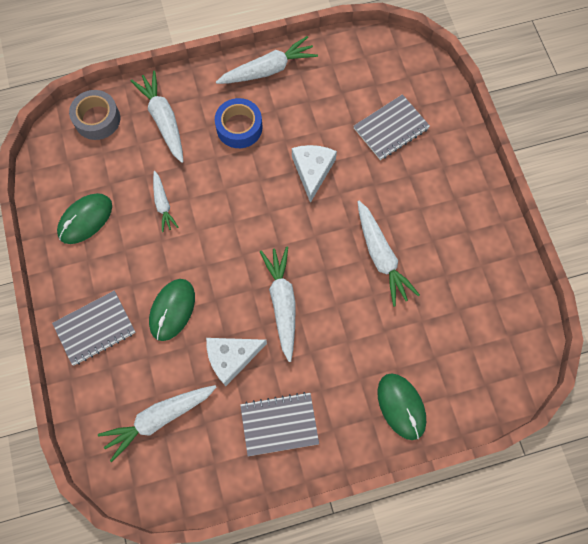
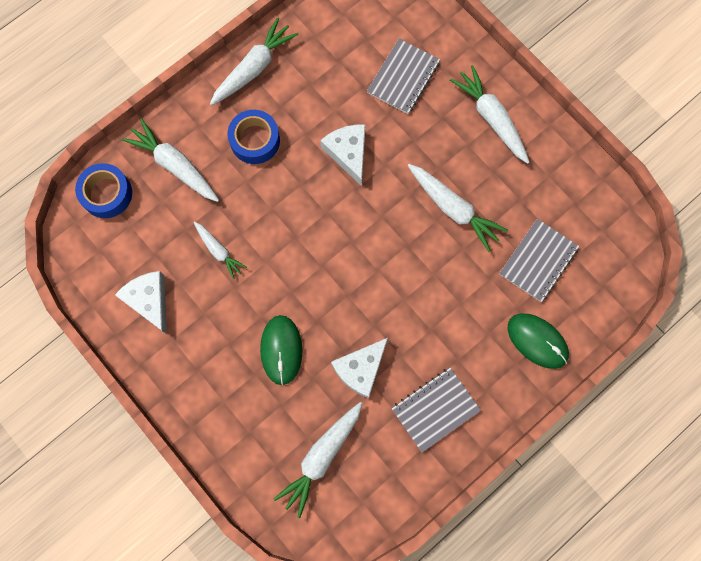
camera: 25 degrees left, 5 degrees up
grey notebook [52,291,136,365] -> grey notebook moved to [500,219,579,302]
green mouse [57,193,112,244] -> white cheese [115,271,167,334]
grey tape [69,90,120,140] -> blue tape [75,163,132,218]
white carrot [259,246,296,362] -> white carrot moved to [450,65,530,164]

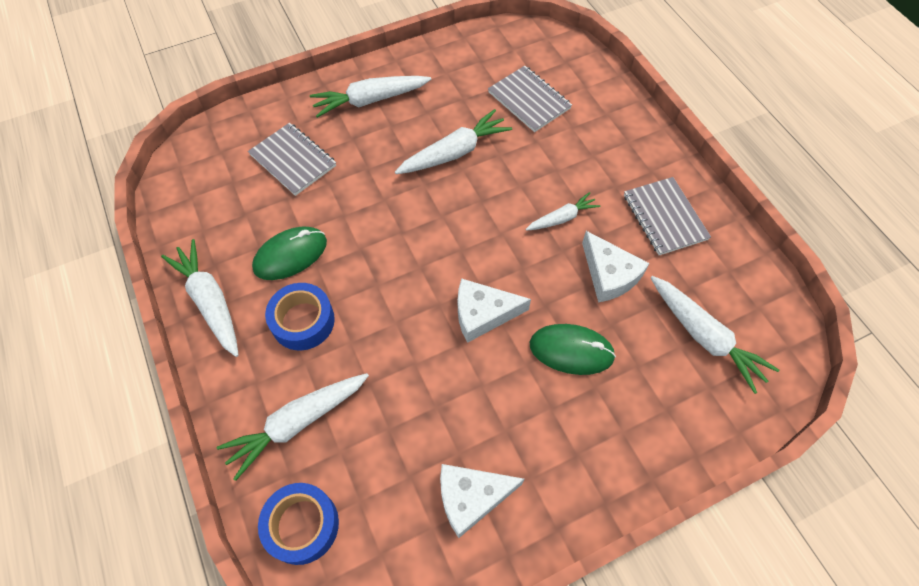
camera: 75 degrees left, 15 degrees down
white carrot [194,221,247,279] -> white carrot moved to [525,192,600,231]
white cheese [320,124,366,186] -> white cheese moved to [458,278,531,343]
green mouse [508,314,569,369] -> green mouse moved to [252,226,327,280]

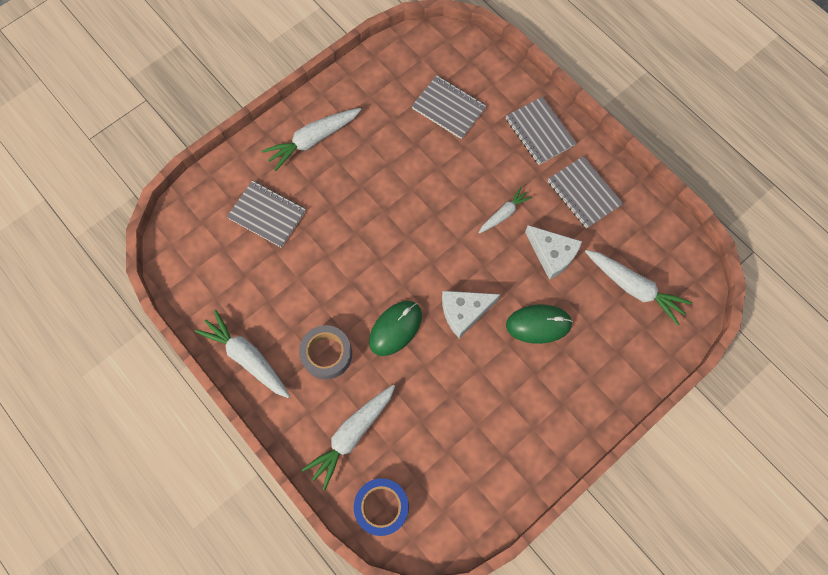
camera: 15 degrees left, 10 degrees up
green mouse [252,226,327,280] -> green mouse moved to [369,301,422,356]
blue tape [265,283,335,350] -> grey tape [299,325,352,379]
white carrot [395,109,512,174] -> none
white cheese [440,464,524,538] -> none
none -> grey notebook [506,97,577,165]

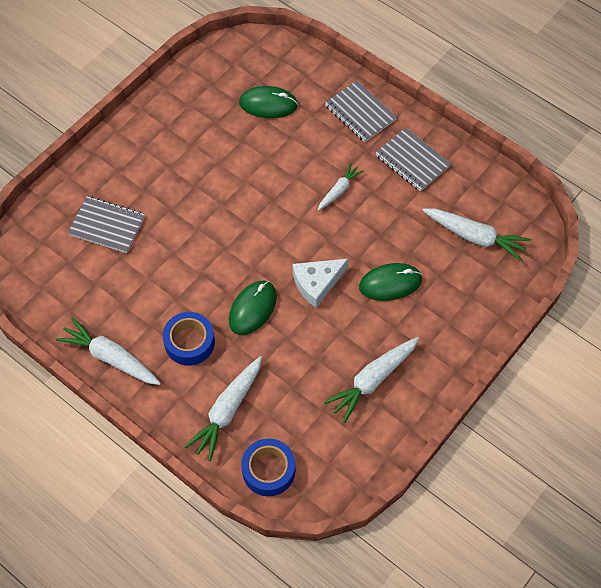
camera: 10 degrees left, 10 degrees down
white carrot [262,108,361,171] -> white carrot moved to [324,337,419,423]
grey tape [299,325,352,379] -> blue tape [163,312,215,366]
grey notebook [412,75,486,139] -> green mouse [239,86,298,118]
white cheese [525,225,582,280] -> none

